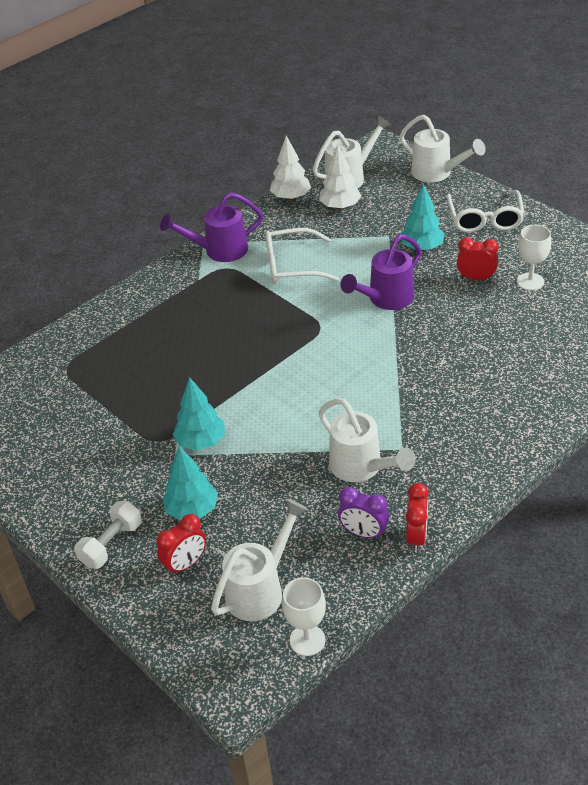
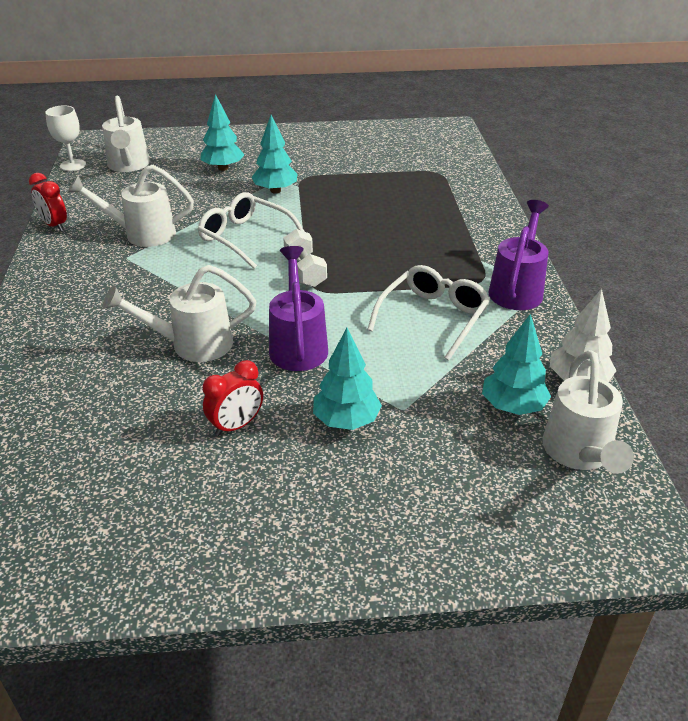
camera: 125 degrees right, 5 degrees down
white dumbbell [74,501,142,569] -> white dumbbell moved to [283,229,327,287]
red clock [156,514,206,576] -> none
white tree [319,144,361,210] -> turquoise tree [482,314,551,415]
purple clock [338,487,389,539] -> none
white watering can [399,115,486,182] -> white watering can moved to [102,265,256,362]
white glasses [446,190,525,233] -> white glasses moved to [198,192,305,269]
white goblet [517,225,551,290] -> none

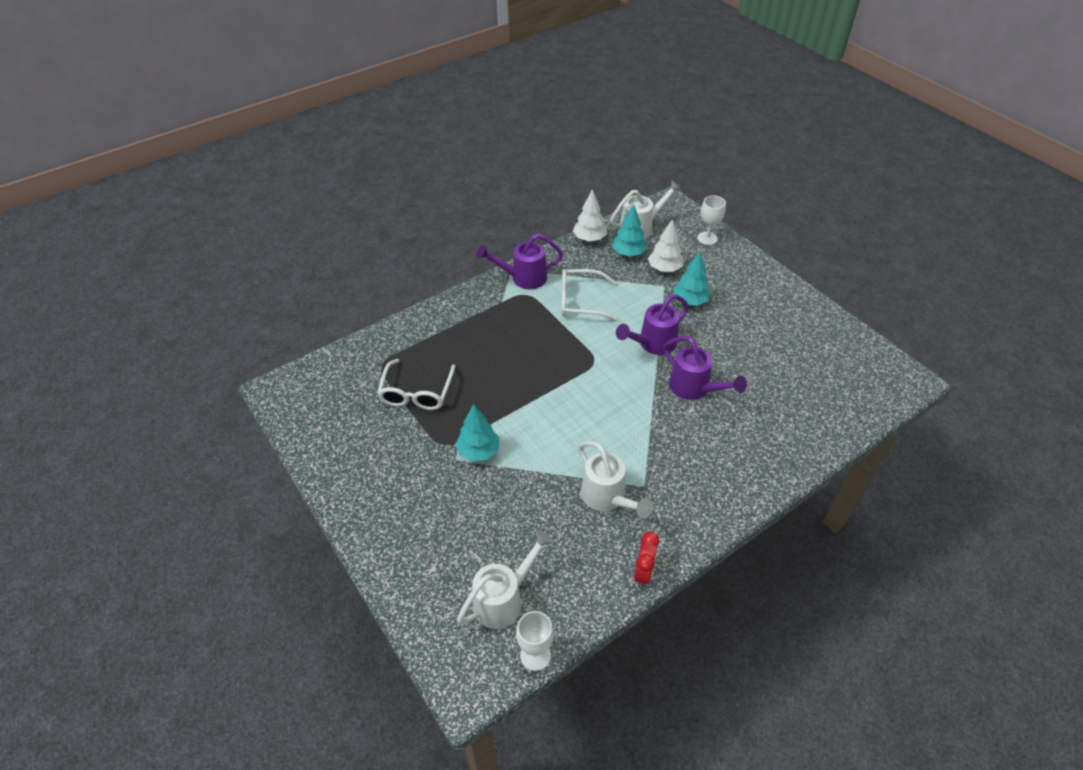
camera: 120 degrees left, 10 degrees up
white watering can [102,265,256,362] -> purple watering can [663,336,747,400]
white glasses [198,192,305,269] -> white glasses moved to [377,359,455,410]
turquoise tree [200,94,244,171] -> none
red clock [203,360,263,436] -> none
white dumbbell [283,229,327,287] -> none
none -> white tree [648,219,684,272]
none -> white goblet [698,195,726,245]

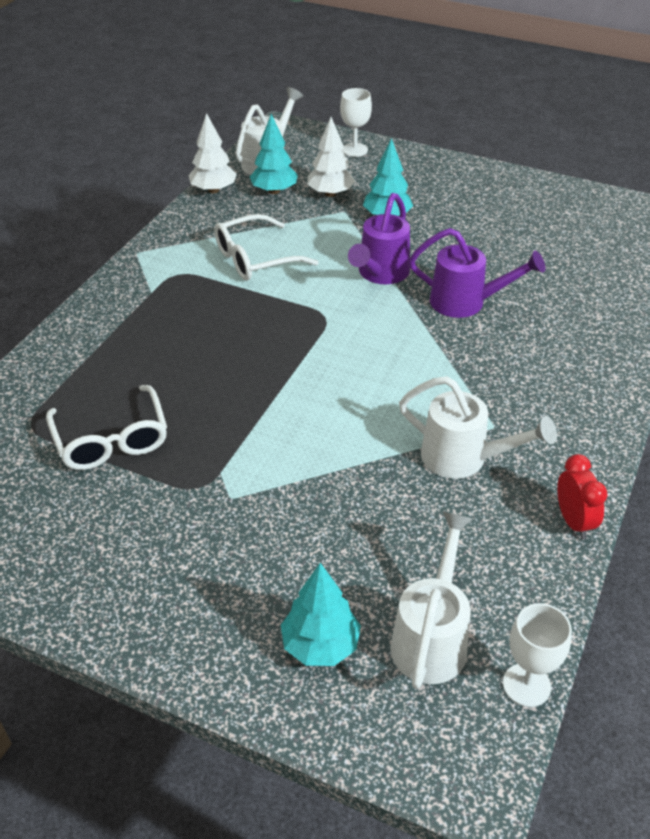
camera: 30 degrees left, 5 degrees down
turquoise tree [455,404,499,462] -> turquoise tree moved to [281,563,361,666]
purple watering can [476,234,563,289] -> none

